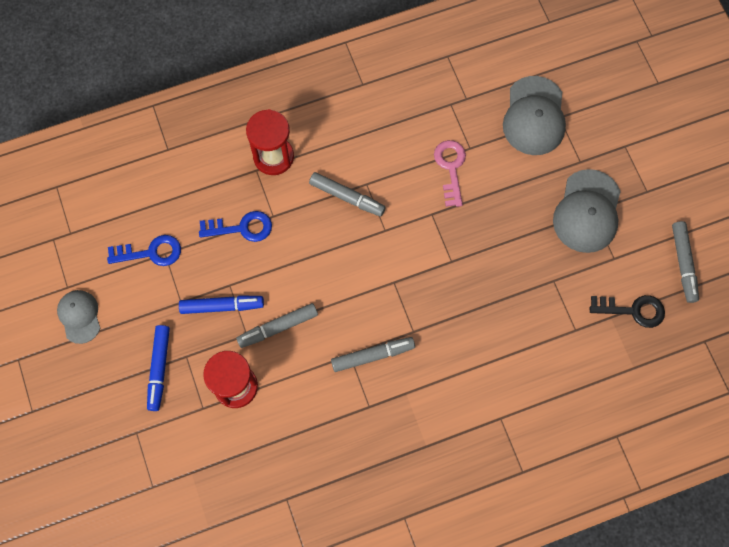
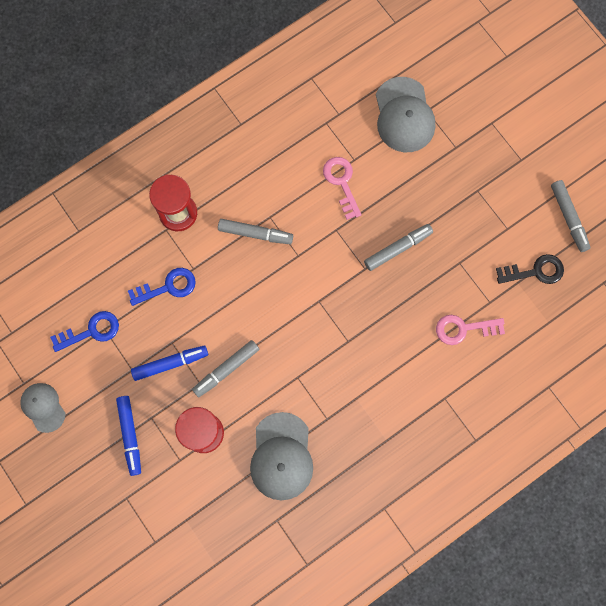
camera: 15 degrees left, 5 degrees up
grey marker [331,337,415,372] -> grey marker moved to [364,224,433,271]
grey cap [553,169,621,253] -> grey cap moved to [250,412,313,500]
none -> pink key [436,315,505,345]

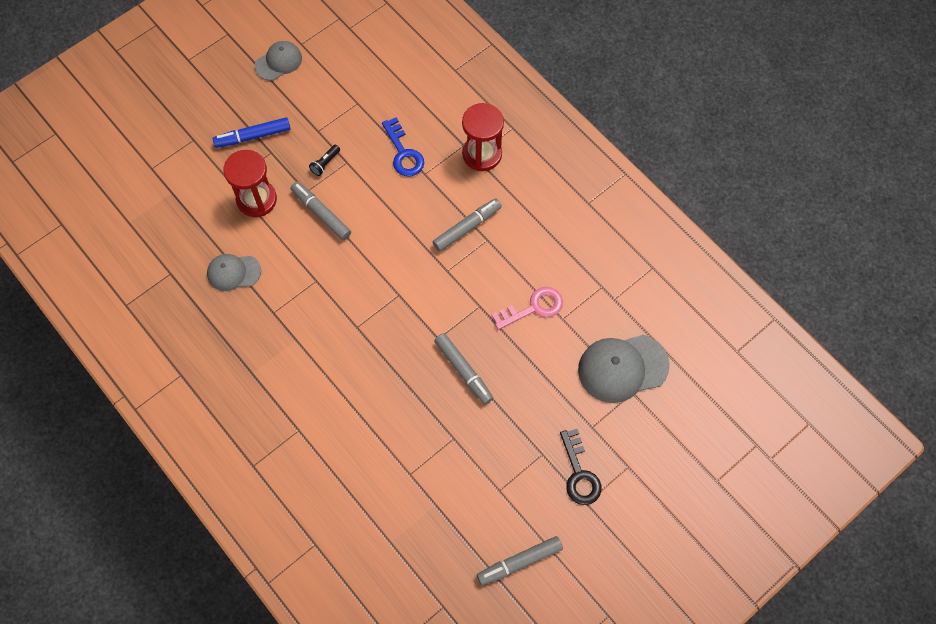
camera: 85 degrees right, 10 degrees down
blue key [50,311,119,352] -> none
blue marker [131,345,208,381] -> black flashlight [309,145,340,176]
grey marker [218,219,293,244] -> grey marker turned 135 degrees counterclockwise [433,198,502,252]
grey cap [250,412,313,500] -> grey cap [207,254,261,291], size x0.61
pink key [436,315,505,345] -> none
black key [496,254,564,284] -> black key moved to [560,429,602,505]

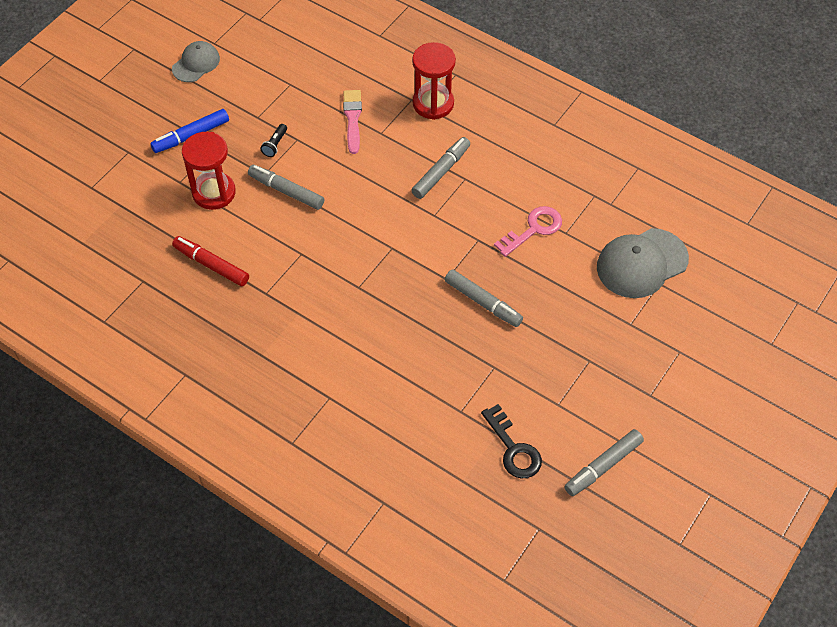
camera: 15 degrees left, 10 degrees down
grey cap [207,254,261,291] -> red marker [172,236,249,286]
blue key [382,117,424,176] -> pink brush [343,90,362,154]
black key [560,429,602,505] -> black key moved to [481,404,542,478]

